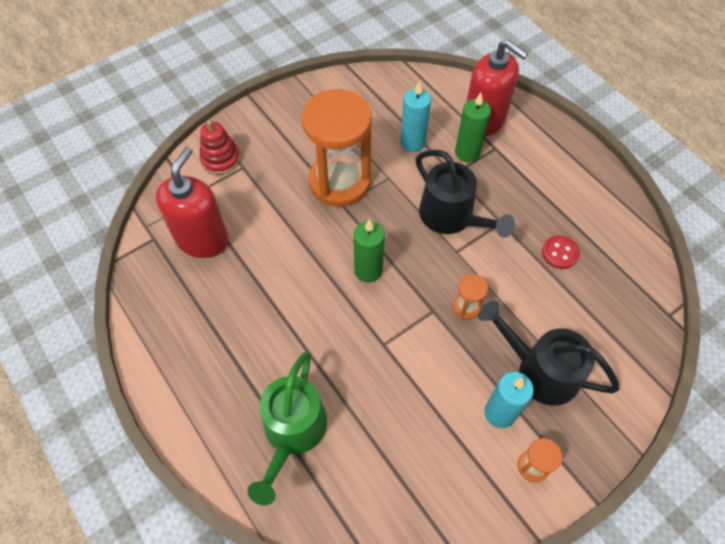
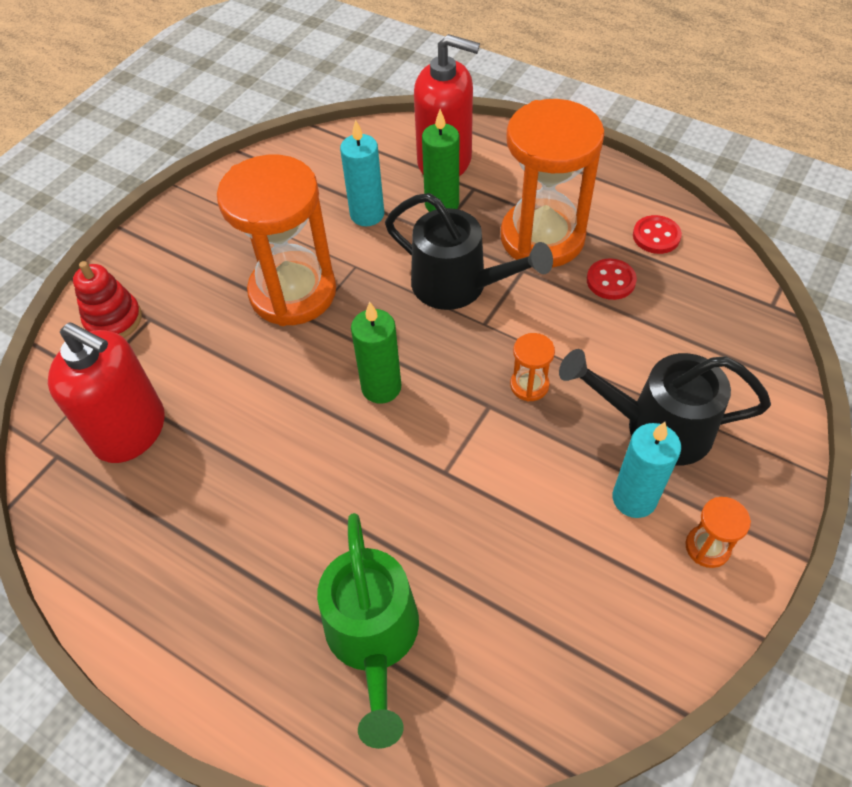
camera: 20 degrees left, 5 degrees down
red soap dispenser [156,147,228,258] -> red soap dispenser turned 120 degrees clockwise [48,322,165,463]
none -> orange hourglass [501,99,604,268]
none -> red button [633,215,682,254]

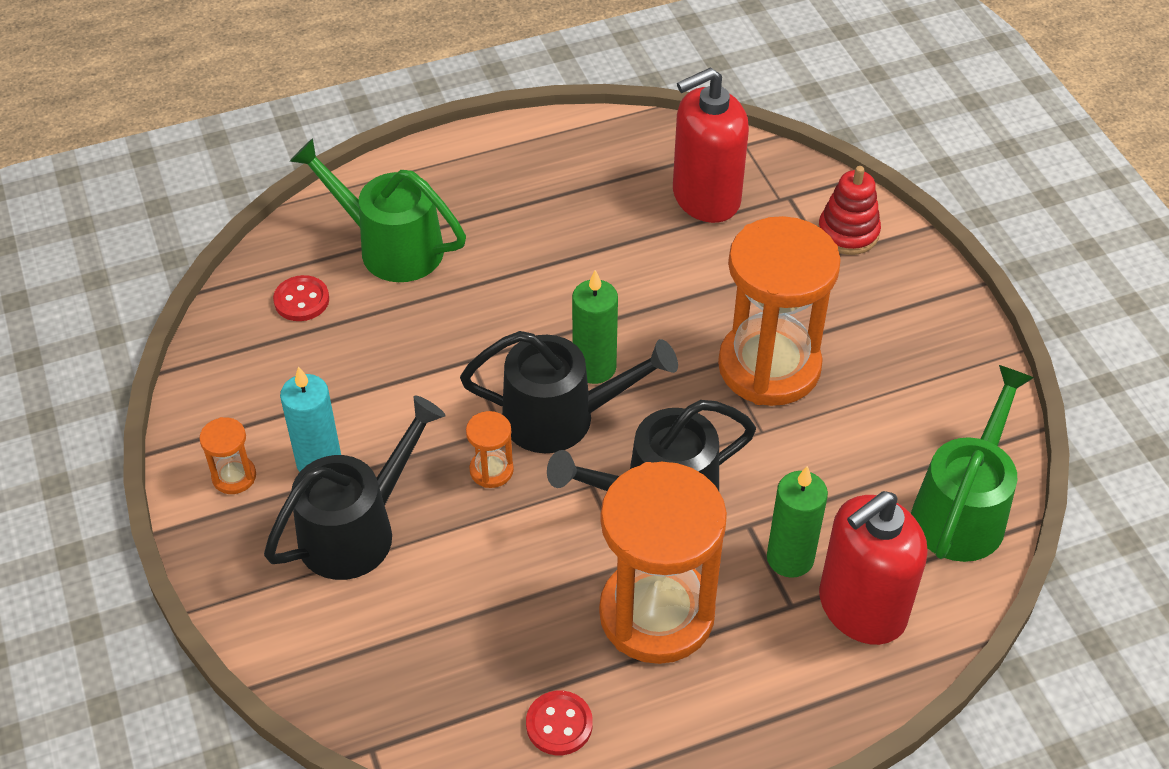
camera: 125 degrees right, 5 degrees down
turquoise candle [340,119,384,226] -> none
red button [587,259,637,300] -> red button moved to [273,275,329,321]
none -> black watering can [460,331,678,453]
none -> green watering can [911,365,1034,562]

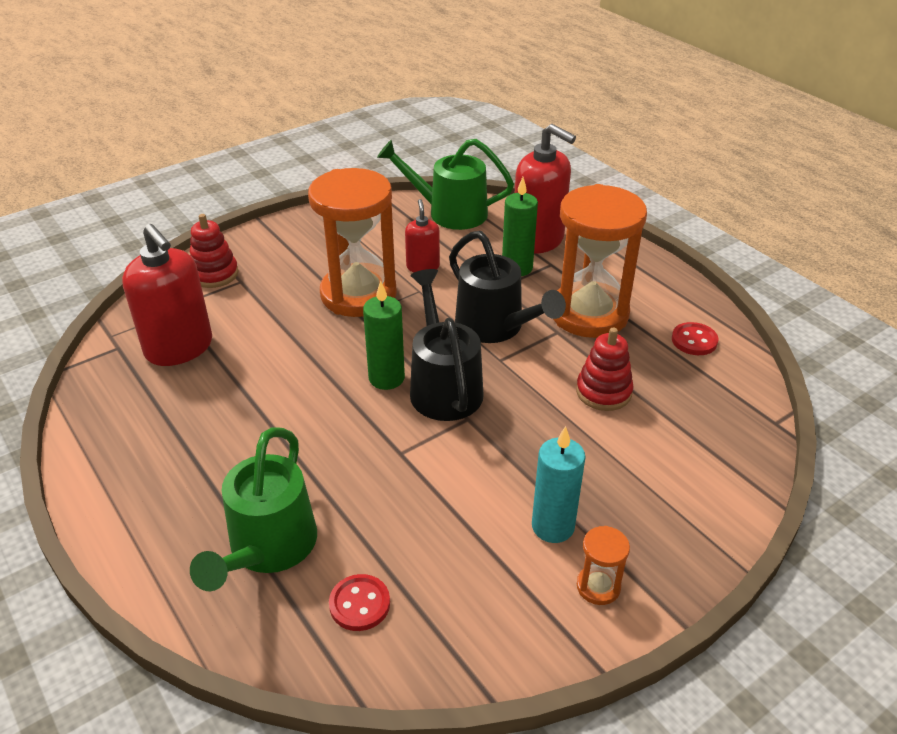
camera: 105 degrees left, 10 degrees down
black watering can [264,396,445,580] -> none
orange hourglass [466,411,514,488] -> none
none -> red soap dispenser [405,199,440,273]
none -> red stacking toy [576,328,634,411]

